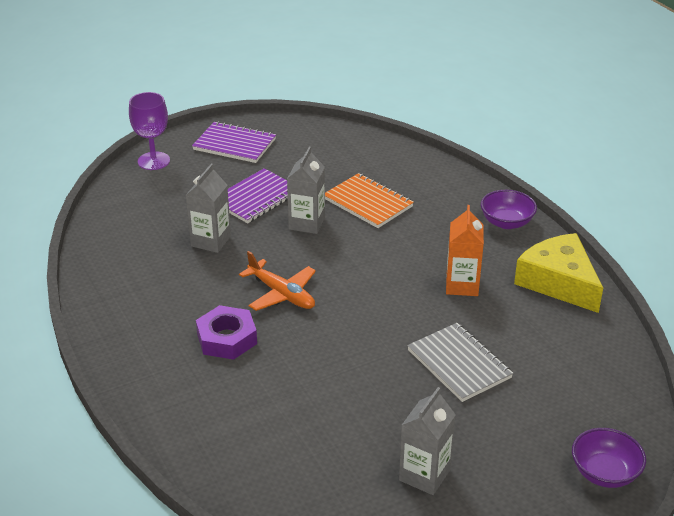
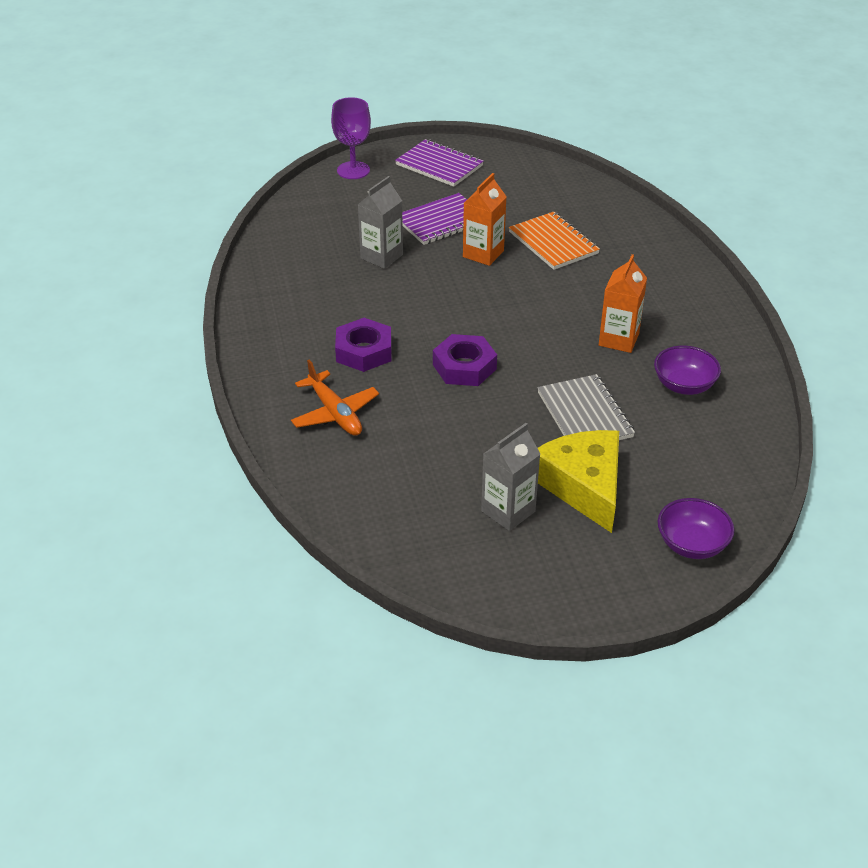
camera: 15 degrees right, 5 degrees up
orange plane [239,251,316,311] -> orange plane moved to [291,360,379,436]
grey carton [287,147,325,234] -> orange carton [463,173,507,266]
purple bowl [481,190,537,229] -> purple bowl moved to [654,346,721,395]
yellow cheese [514,233,603,313] -> yellow cheese moved to [538,430,619,533]
none -> purple nut [433,334,497,386]

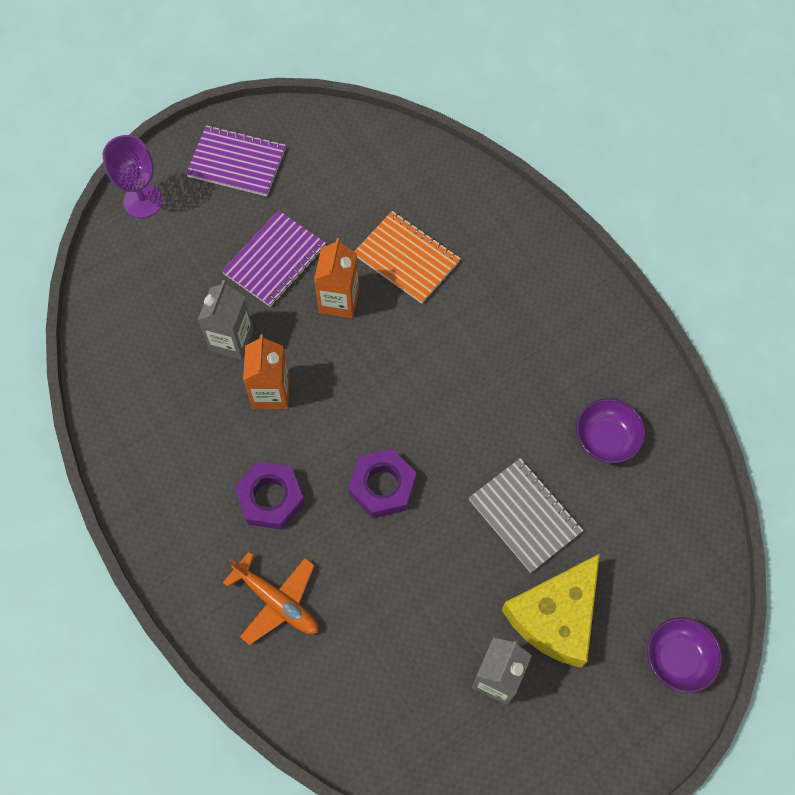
camera: 20 degrees left, 25 degrees up
yellow cheese [538,430,619,533] -> yellow cheese turned 105 degrees counterclockwise [502,554,600,668]
orange carton [599,254,647,353] -> orange carton moved to [243,334,290,409]

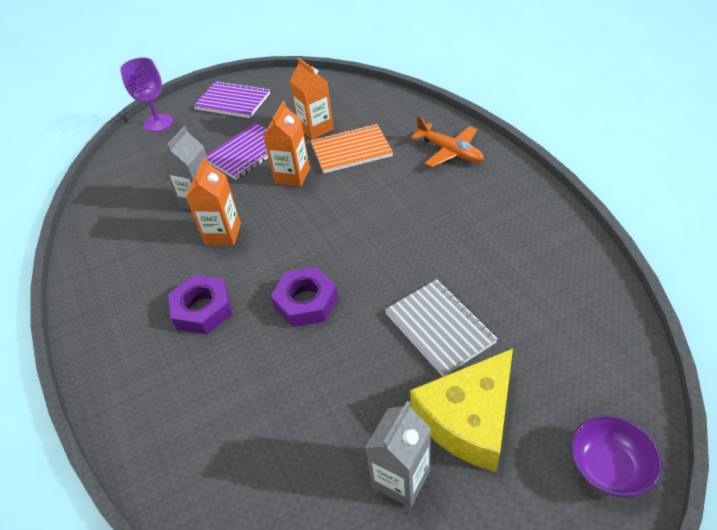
camera: 10 degrees right, 20 degrees down
orange plane [223,552,318,645] -> orange plane moved to [411,116,484,167]
orange notebook [354,211,461,304] -> orange notebook turned 60 degrees counterclockwise [311,124,393,173]
purple bowl [576,398,646,463] -> none
none -> orange carton [290,58,334,140]

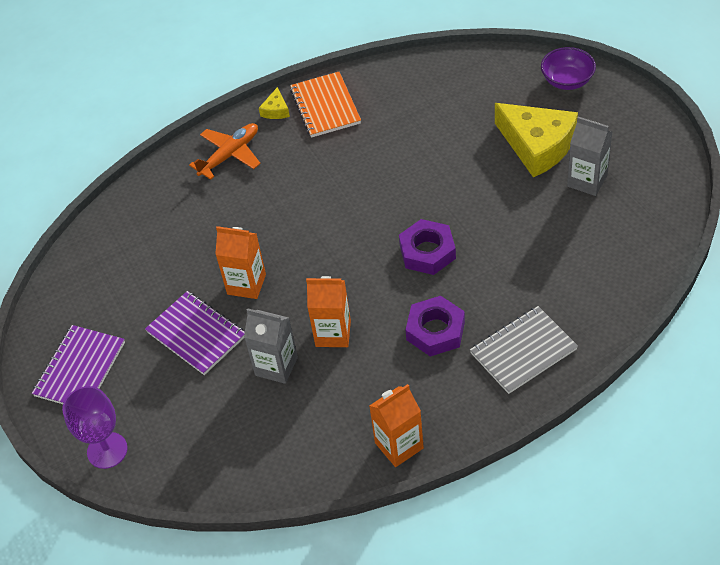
camera: 90 degrees left, 5 degrees up
orange carton [290,58,334,140] -> orange carton moved to [369,384,424,467]
orange notebook [311,124,393,173] -> orange notebook moved to [290,72,361,138]
grey notebook [385,279,498,377] -> grey notebook moved to [470,306,578,394]
none -> yellow cheese [259,87,290,119]

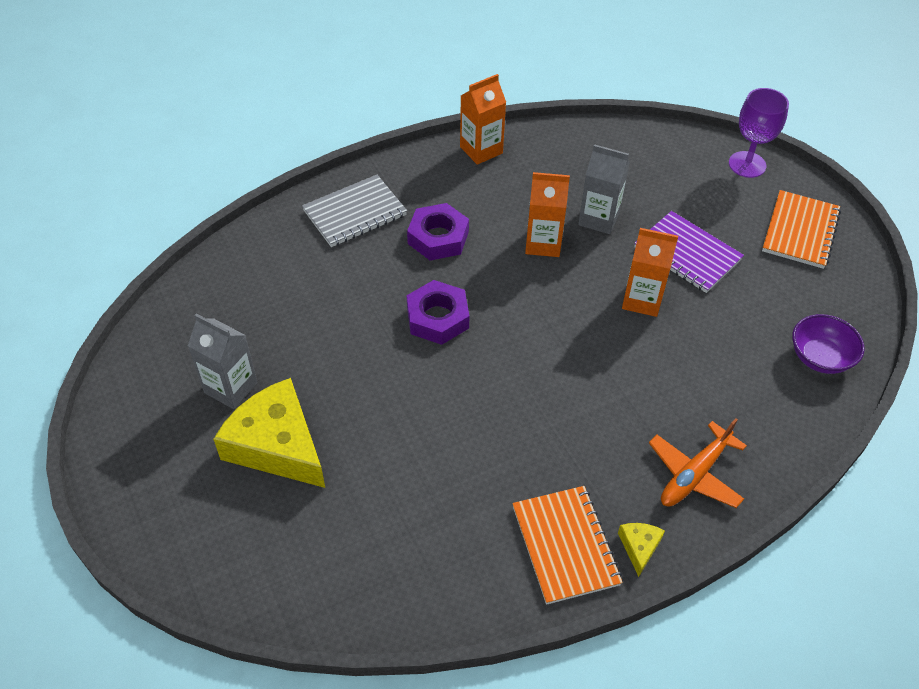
camera: 175 degrees right, 0 degrees up
purple notebook [32,325,125,404] -> orange notebook [762,190,841,269]
purple bowl [541,47,596,90] -> purple bowl moved to [792,314,865,374]

